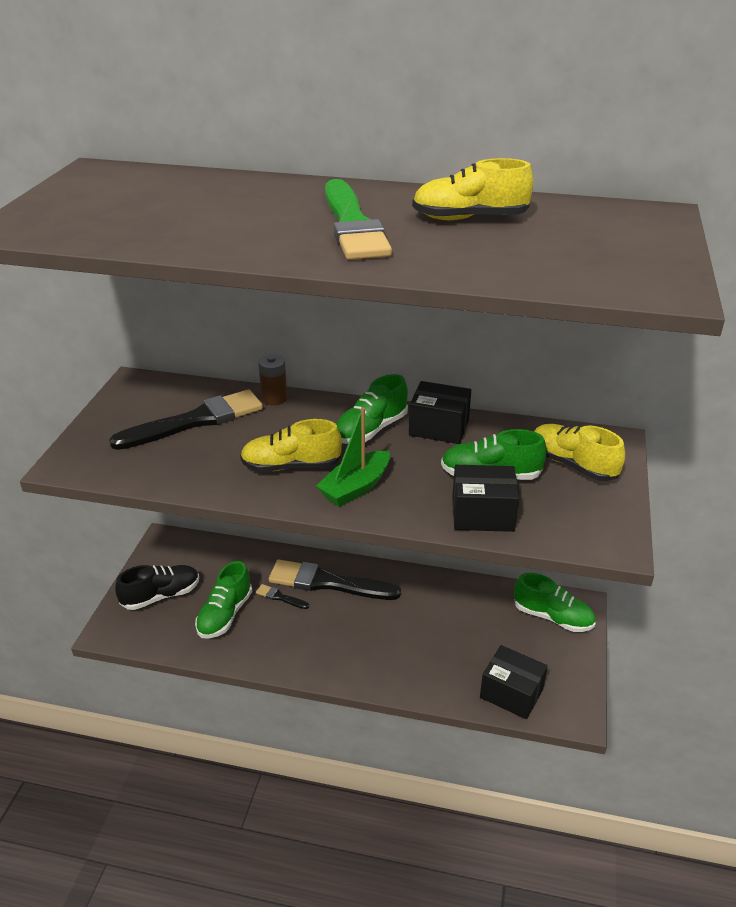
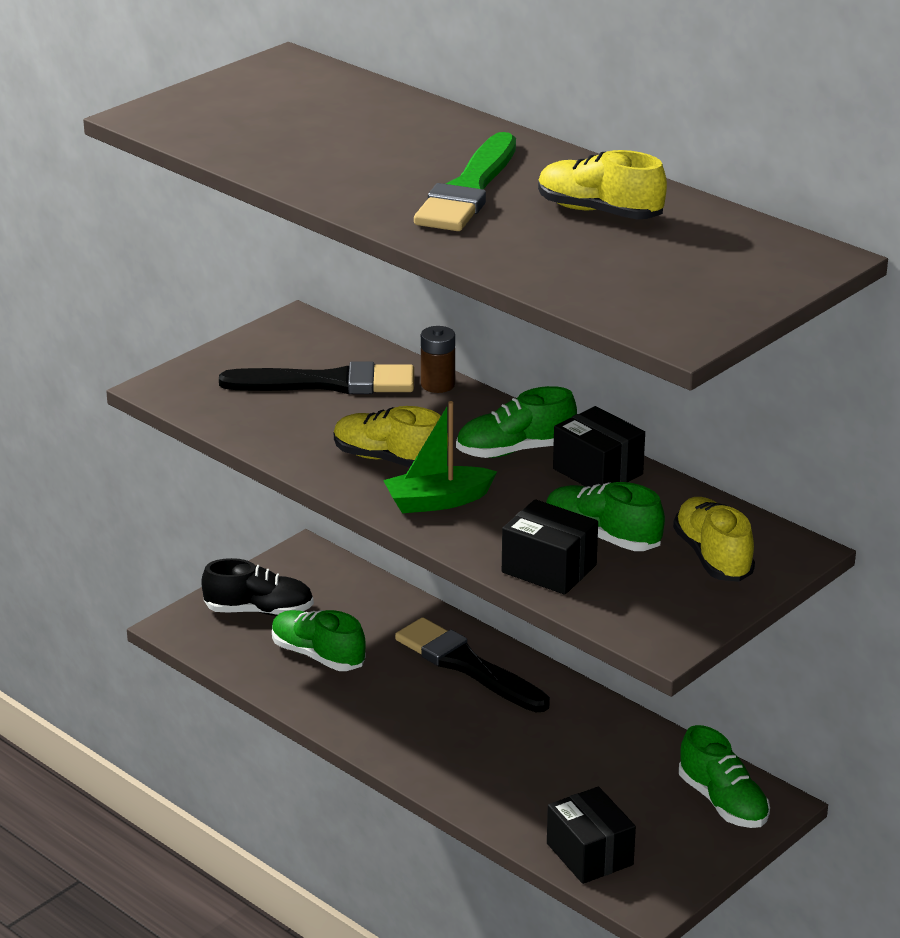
camera: 30 degrees right, 5 degrees down
green shoe [195,561,252,639] -> green shoe turned 75 degrees clockwise [272,610,365,671]
black brush [256,584,309,609] -> none

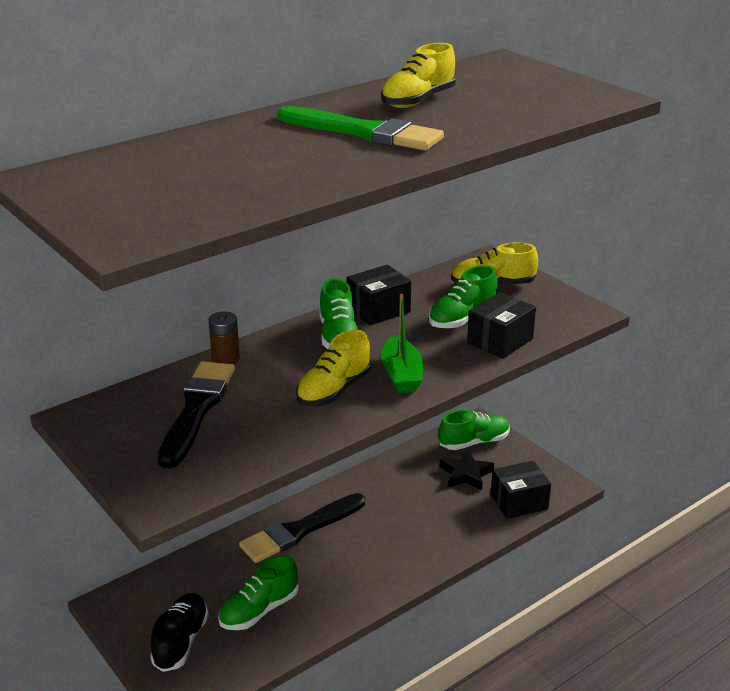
camera: 80 degrees left, 0 degrees up
none -> black star [440,450,494,490]

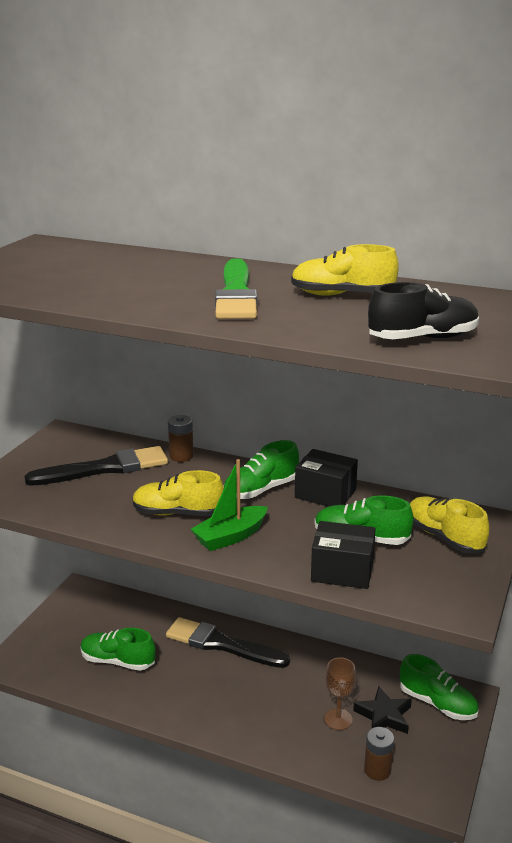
camera: 60 degrees right, 5 degrees down
black shoe [150,593,209,672] -> black shoe moved to [368,282,479,339]
black box [490,461,551,519] -> brown battery [364,727,394,781]
none -> brown goblet [324,657,356,730]

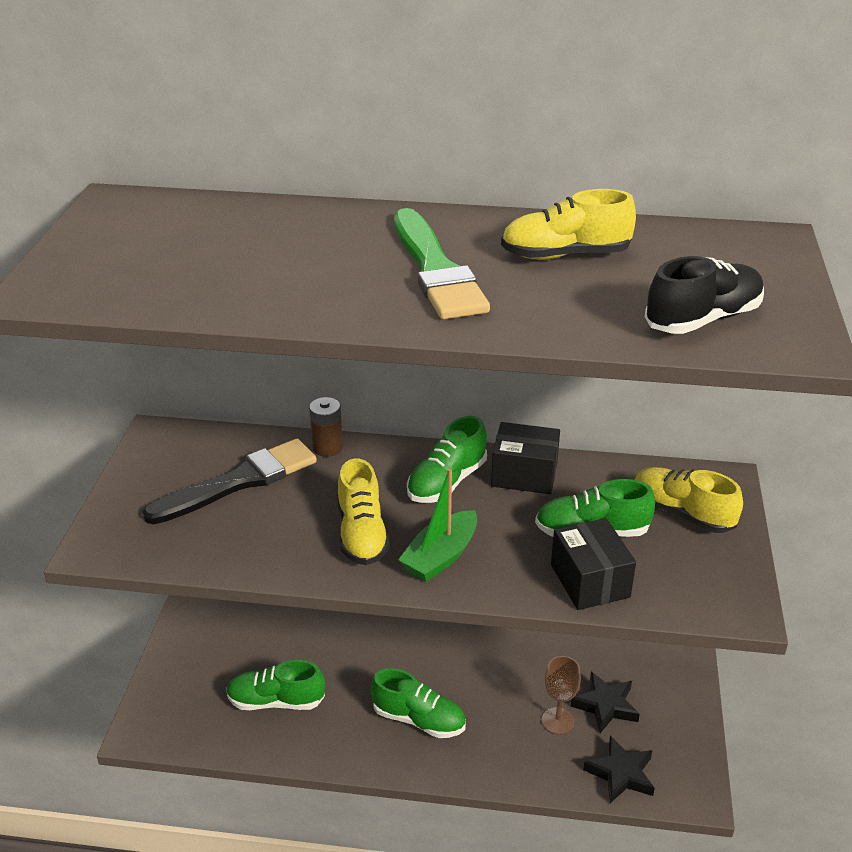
camera: 15 degrees left, 10 degrees up
yellow shoe [132,470,224,516] -> yellow shoe turned 90 degrees counterclockwise [337,458,390,565]
black brush [166,617,290,668] -> none
black box [311,521,375,589] -> black box turned 75 degrees clockwise [551,518,636,610]
brown battery [364,727,394,781] -> black star [583,735,655,803]
green shoe [400,654,479,720] -> green shoe moved to [371,668,466,738]

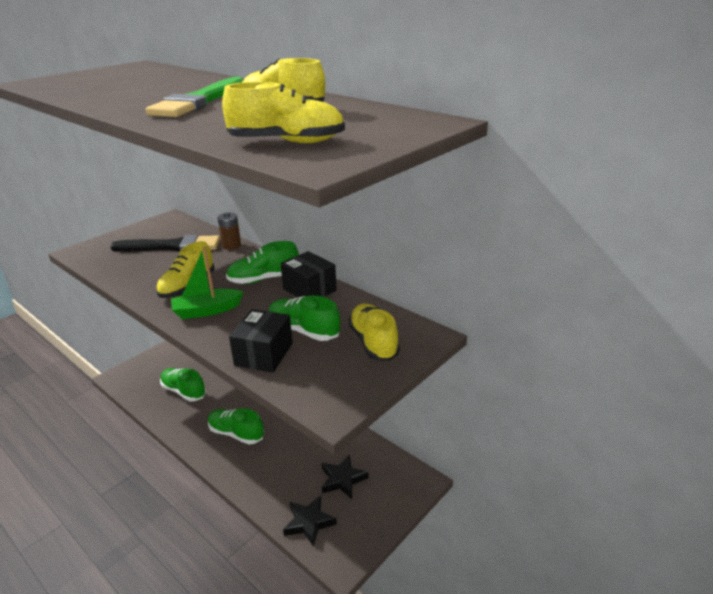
camera: 35 degrees right, 5 degrees down
green shoe [371,668,466,738] -> green shoe turned 150 degrees clockwise [208,408,264,444]
brown goblet [542,656,581,734] -> none
black shoe [645,256,764,334] -> yellow shoe [222,82,345,143]

